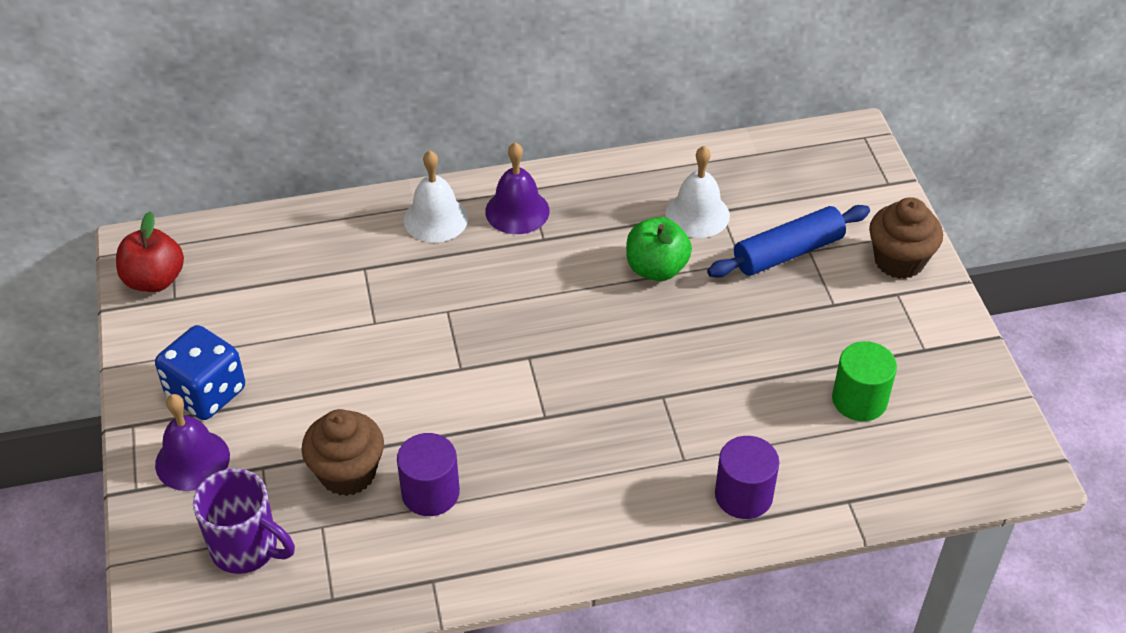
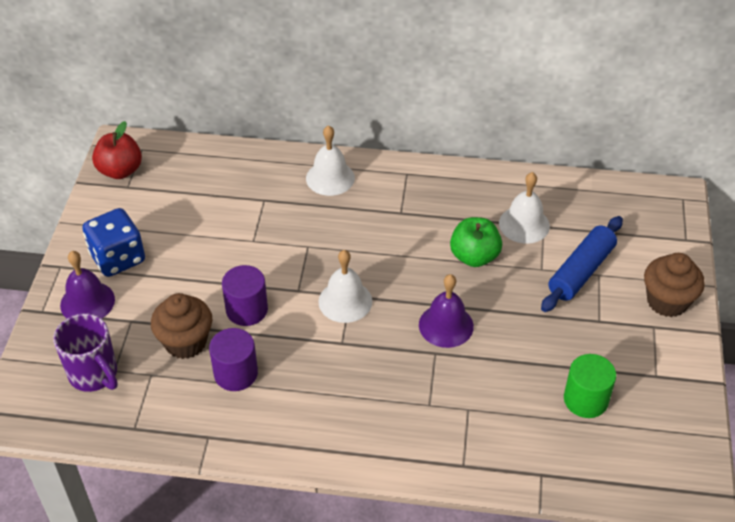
camera: 20 degrees right, 0 degrees up
purple bell [485,142,549,234] -> purple bell moved to [419,274,474,348]
blue rolling pin [707,205,870,278] -> blue rolling pin turned 45 degrees counterclockwise [541,216,623,312]
purple cylinder [715,436,779,519] -> purple cylinder moved to [222,265,268,326]
none -> white bell [318,250,372,323]

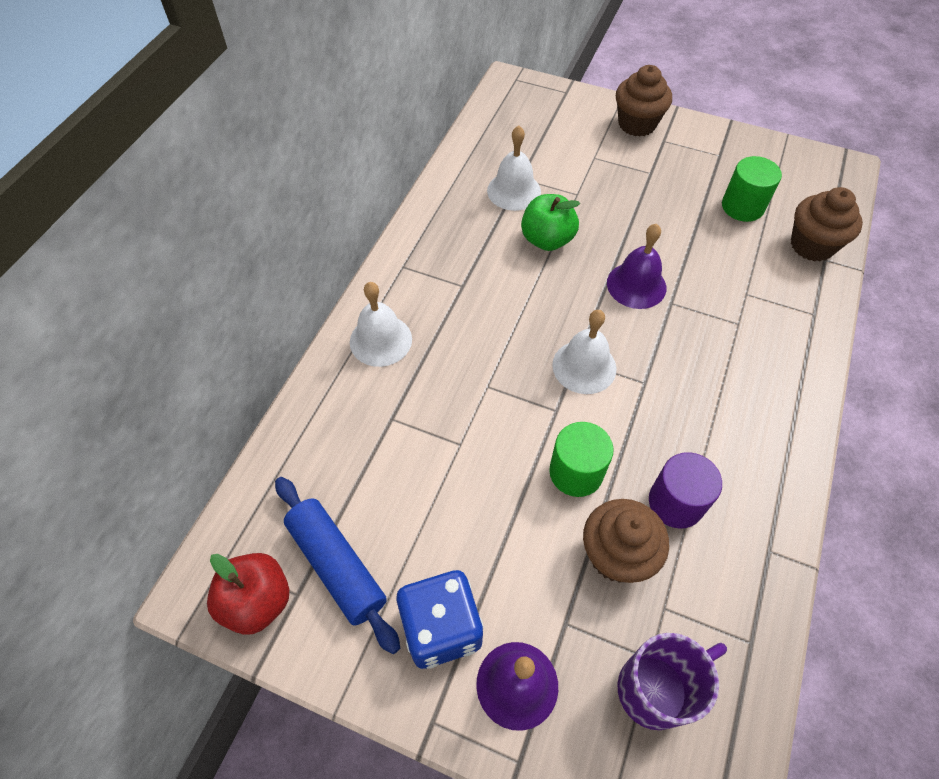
camera: 75 degrees left, 10 degrees up
purple cylinder [222,265,268,326] -> green cylinder [549,422,614,497]
blue rolling pin [541,216,623,312] -> blue rolling pin moved to [275,477,400,654]
none -> brown cupcake [791,187,863,261]

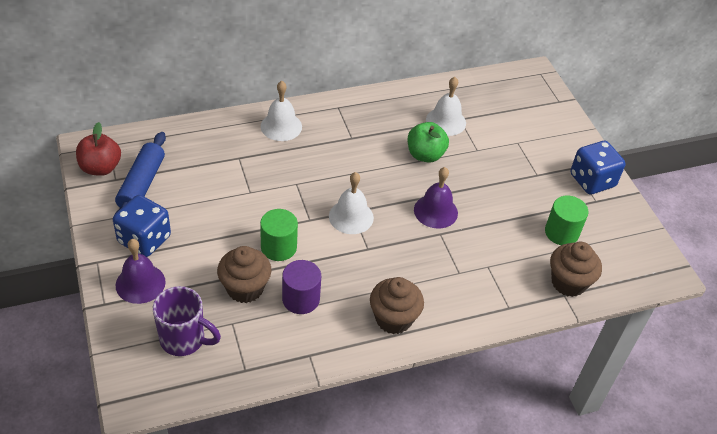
camera: 45 degrees right, 10 degrees down
brown cupcake [616,65,672,137] -> brown cupcake moved to [370,277,424,334]
none -> blue dice [570,141,626,195]

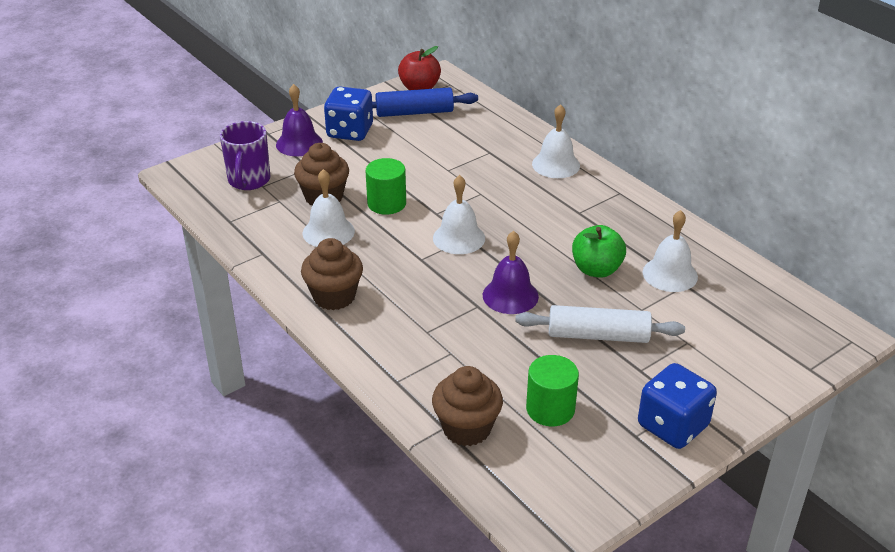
camera: 75 degrees right, 10 degrees down
purple cylinder [282,260,321,314] -> white bell [303,169,355,247]
none -> white rolling pin [515,305,685,343]

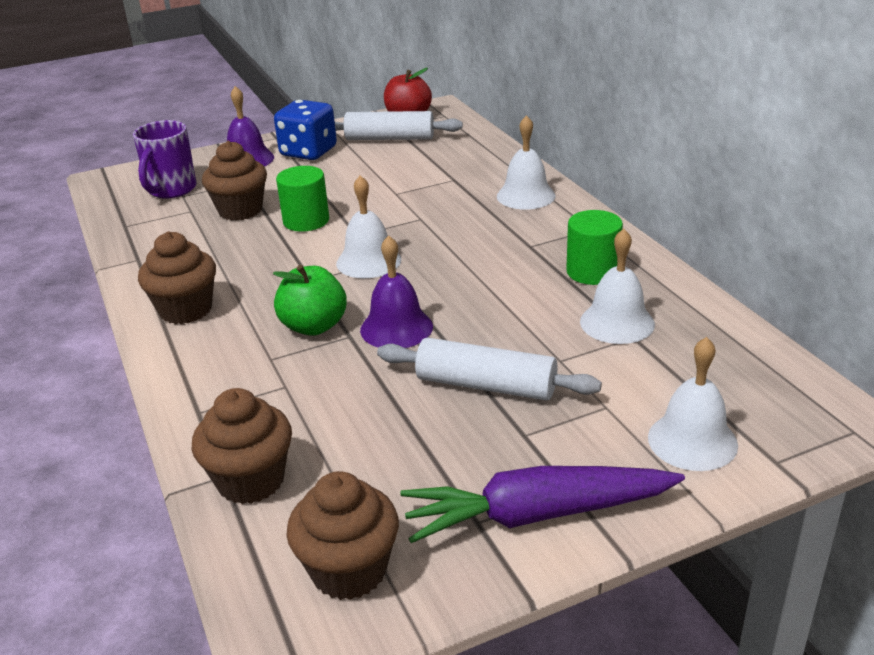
camera: 15 degrees right, 5 degrees down
white bell [303,169,355,247] -> white bell moved to [648,337,738,471]
blue rolling pin [372,87,478,117] -> white rolling pin [335,111,463,140]
green cylinder [526,355,579,426] -> green cylinder moved to [566,210,623,285]
green apple [572,225,626,278] -> green apple moved to [273,265,347,336]
blue dice [638,363,717,449] -> purple carrot [400,466,685,543]
none -> brown cupcake [286,471,399,600]

